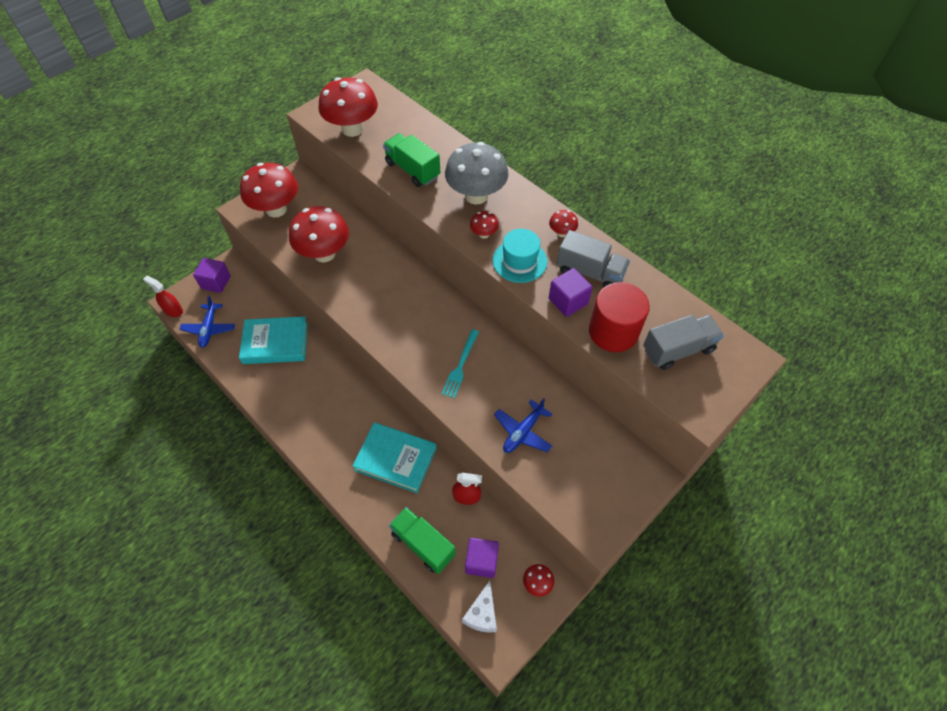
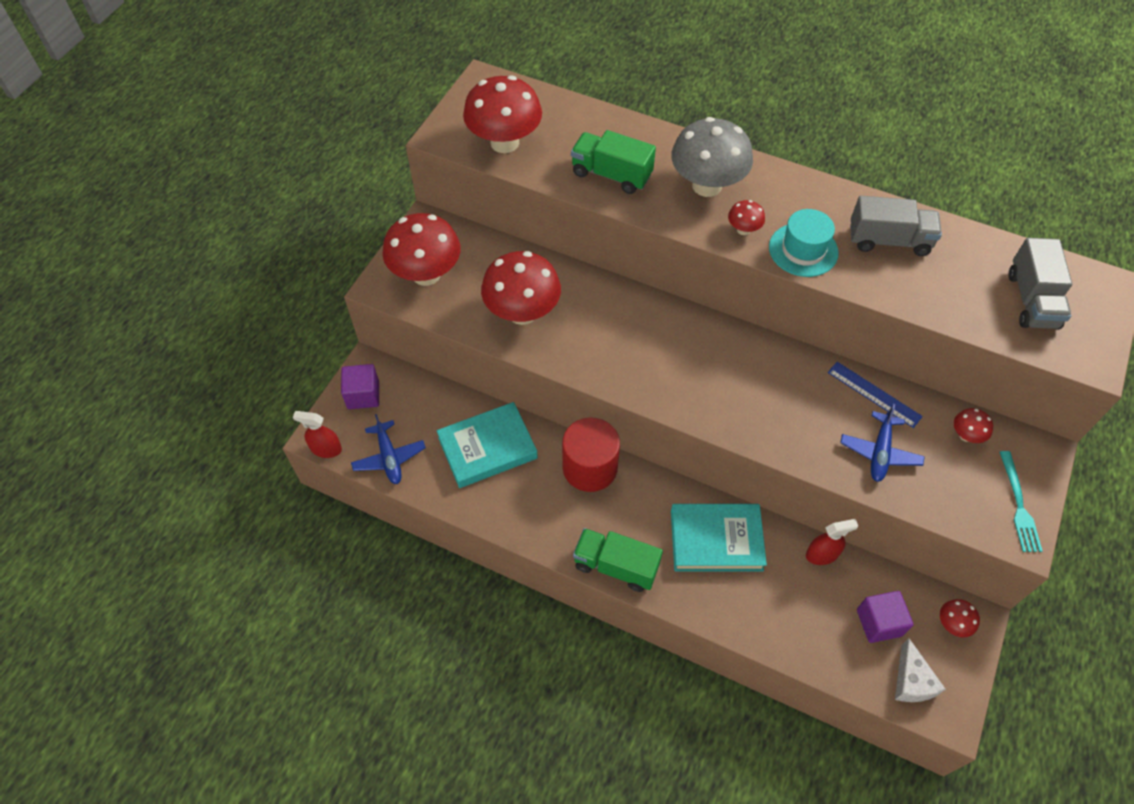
camera: 20 degrees left, 0 degrees up
green truck [389,507,456,574] -> green truck moved to [573,528,663,592]
turquoise fork [442,329,479,398] -> turquoise fork moved to [1000,451,1043,552]
red mushroom [549,210,578,237] -> red mushroom moved to [954,408,993,443]
purple cube [549,268,593,317] -> none
red cylinder [589,282,650,352] -> red cylinder moved to [562,417,620,492]
grey truck [643,315,724,370] -> grey truck turned 135 degrees clockwise [1009,238,1072,329]
none -> blue ruler [828,362,923,428]

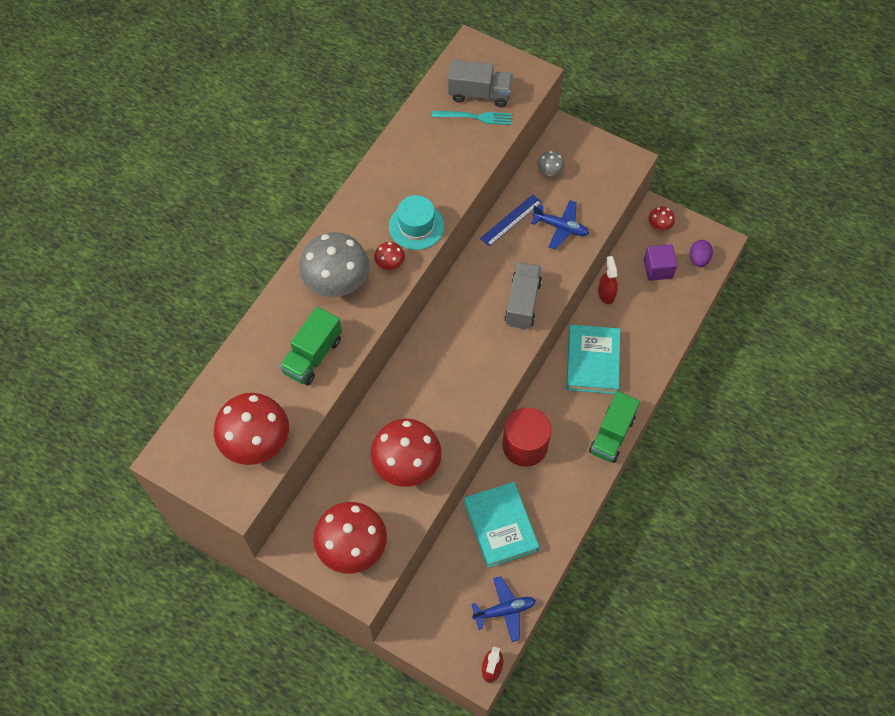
camera: 85 degrees left, 5 degrees up
purple cube [341,364,379,409] -> none
grey truck [850,196,942,256] -> grey truck moved to [504,262,542,329]
white cheese [895,638,946,702] -> purple egg [690,240,713,267]
red mushroom [954,408,993,443] -> grey mushroom [538,151,565,176]
turquoise fork [1000,451,1043,552] -> turquoise fork moved to [432,111,512,125]

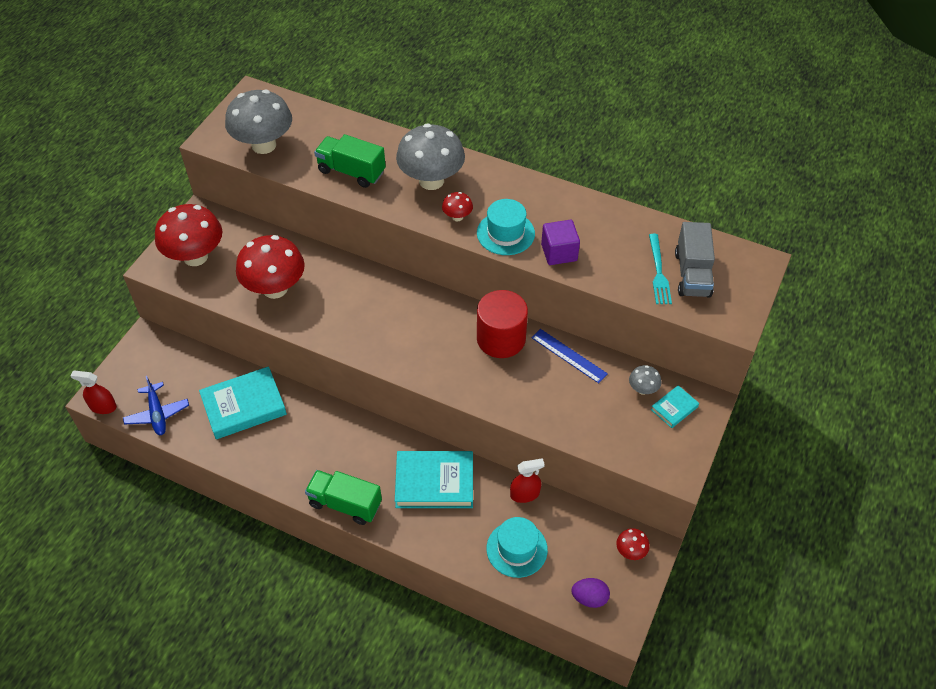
camera: 85 degrees right, 10 degrees down
red mushroom [214,393,289,465] -> grey mushroom [225,90,292,154]
red cylinder [502,407,551,467] -> red cylinder moved to [477,290,528,358]
grey truck [504,262,542,329] -> none
blue plane [531,200,589,250] -> none
purple cube [644,244,677,281] -> purple cube moved to [541,220,580,265]
none -> turquoise hat [487,517,548,578]
none -> turquoise book [651,385,699,428]

